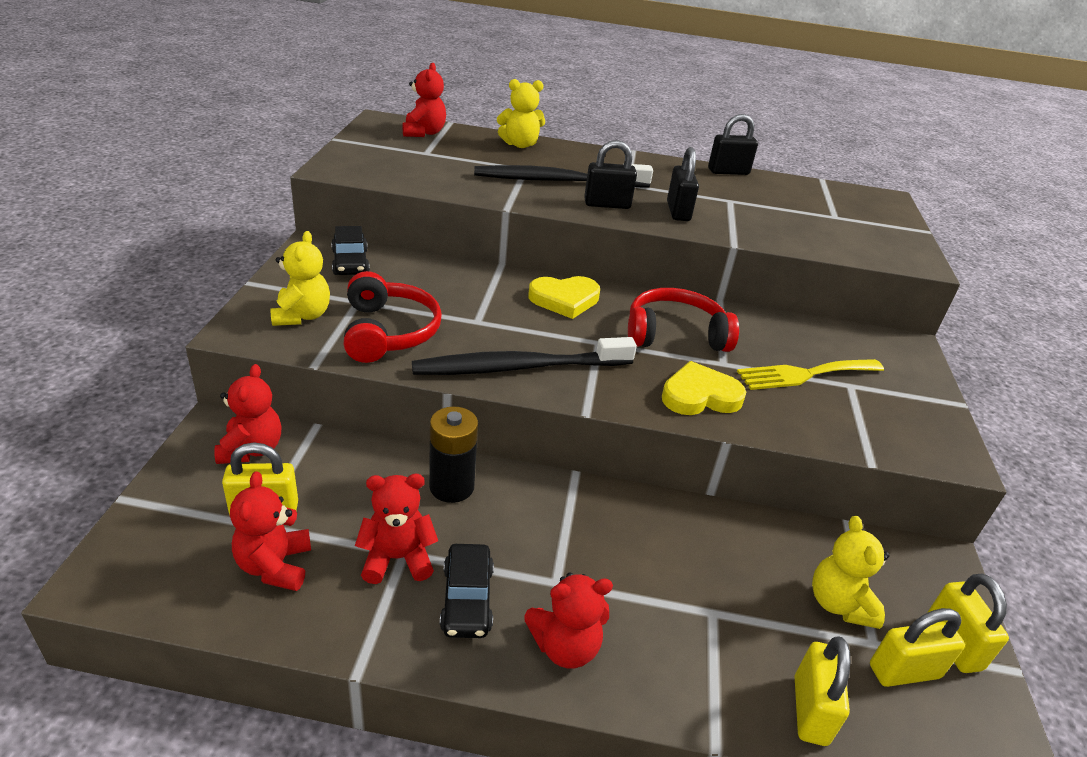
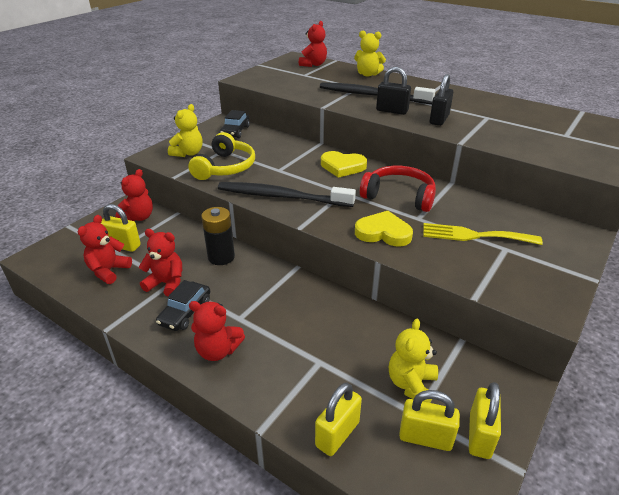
camera: 30 degrees right, 0 degrees up
red headphones [343,271,442,363] -> yellow headphones [188,132,255,180]
black padlock [708,114,758,175] -> none

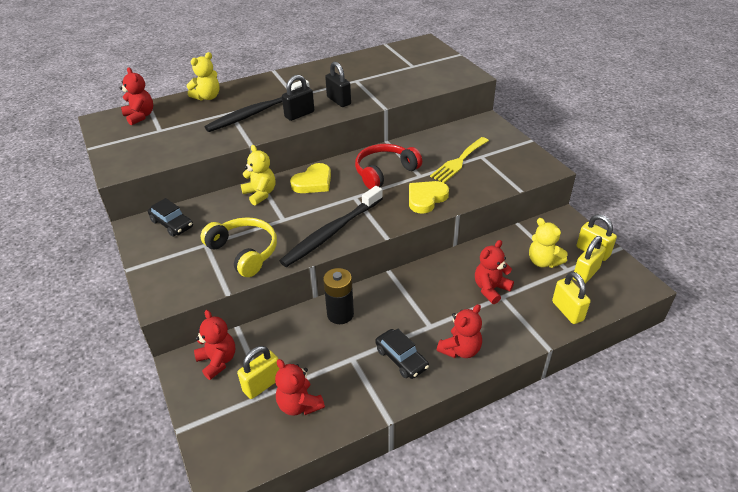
camera: 60 degrees left, 5 degrees up
red teddy bear [139,229,182,296] -> red teddy bear moved to [475,240,514,304]
yellow teddy bear [168,104,203,157] -> yellow teddy bear moved to [241,145,275,205]

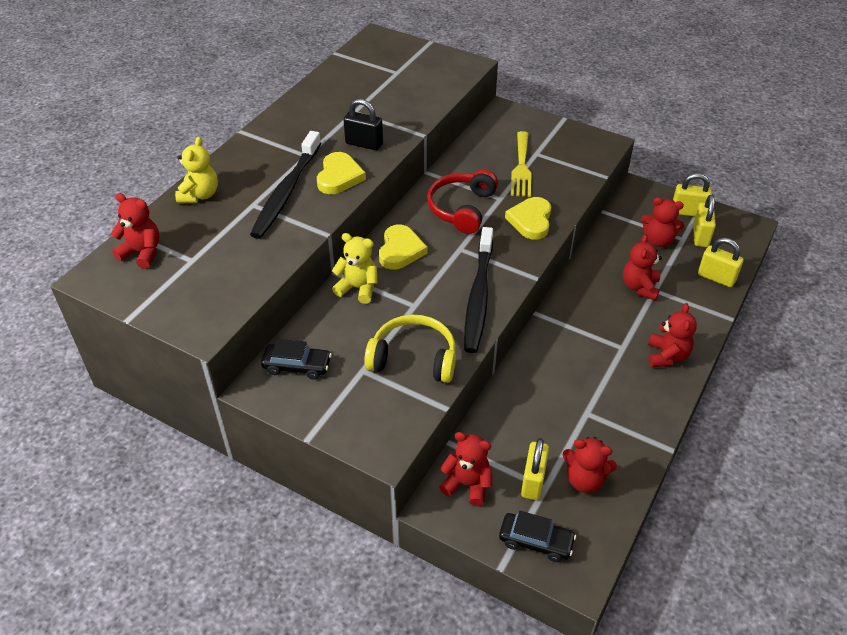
camera: 35 degrees left, 5 degrees up
black padlock [282,75,314,121] -> yellow heart [317,152,366,194]
black battery [323,268,354,324] -> none
black car [375,328,429,379] -> black car moved to [499,511,576,562]
yellow teddy bear [529,218,568,268] -> red teddy bear [641,197,684,247]

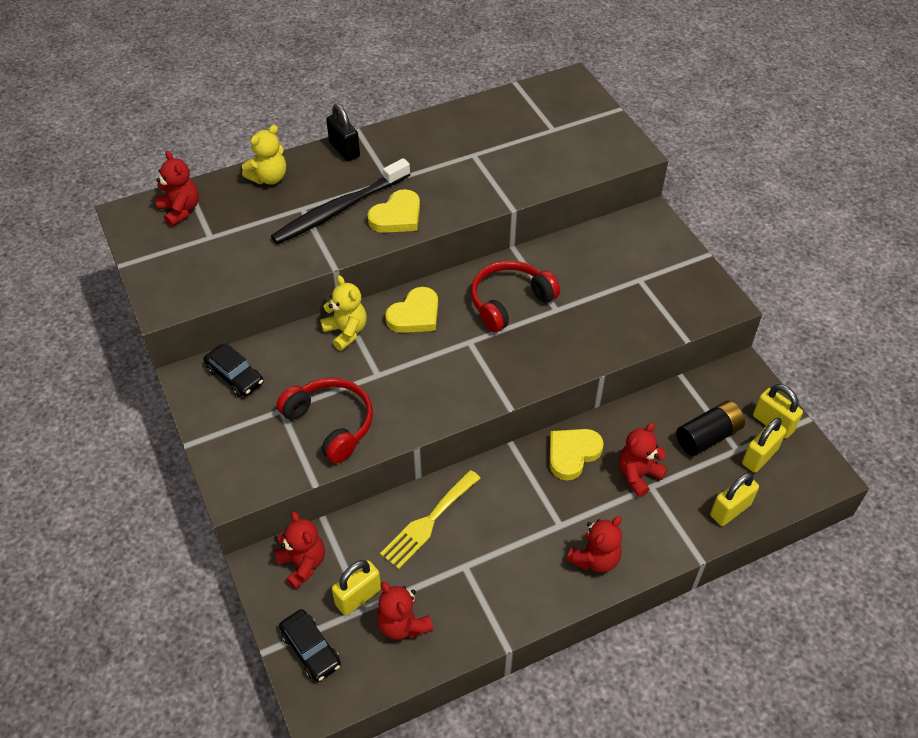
camera: 35 degrees right, 5 degrees up
black padlock [344,99,383,150] -> black padlock moved to [326,104,360,161]
yellow headphones [364,315,456,383] -> red headphones [277,378,373,464]
black toothbrush [464,227,493,353] -> none
yellow heart [505,197,551,240] -> yellow heart moved to [550,429,604,481]
yellow fork [511,131,531,197] -> yellow fork moved to [380,470,481,569]
red teddy bear [641,197,684,247] -> black battery [676,401,745,456]
yellow padlock [698,238,744,287] -> yellow padlock turned 75 degrees clockwise [710,472,759,526]

